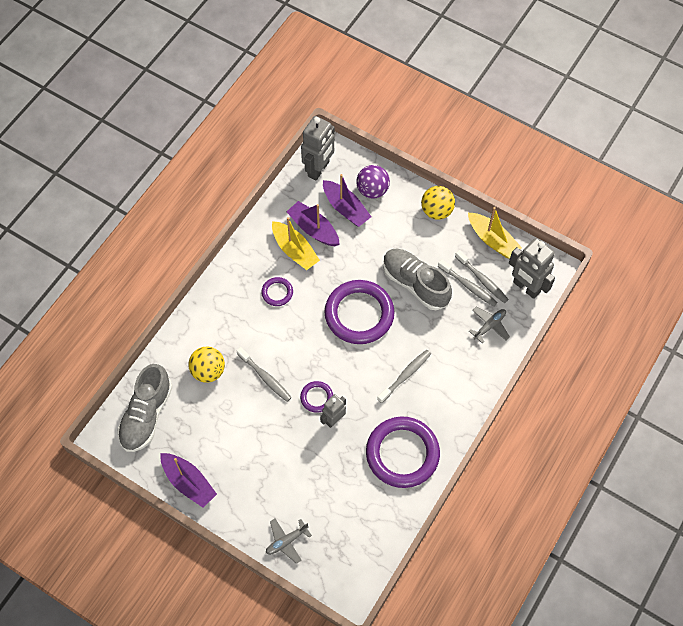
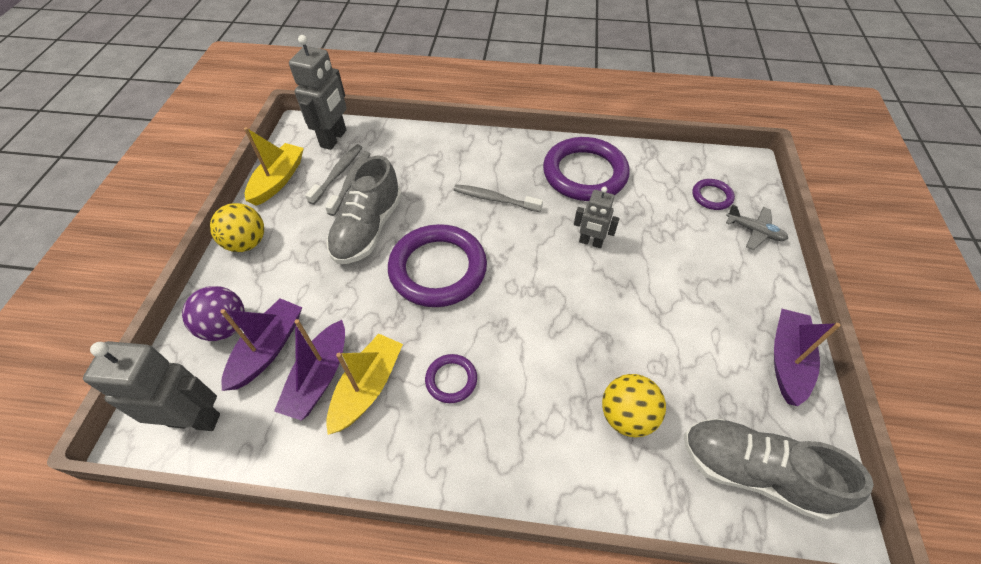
camera: 115 degrees left, 10 degrees down
grey shoe [117,364,173,452] -> grey shoe turned 150 degrees counterclockwise [684,419,874,521]
grey toothbrush [236,347,292,402] -> none
purple ring [300,381,333,413] -> purple ring moved to [692,179,735,210]
grey plane [469,307,510,344] -> none

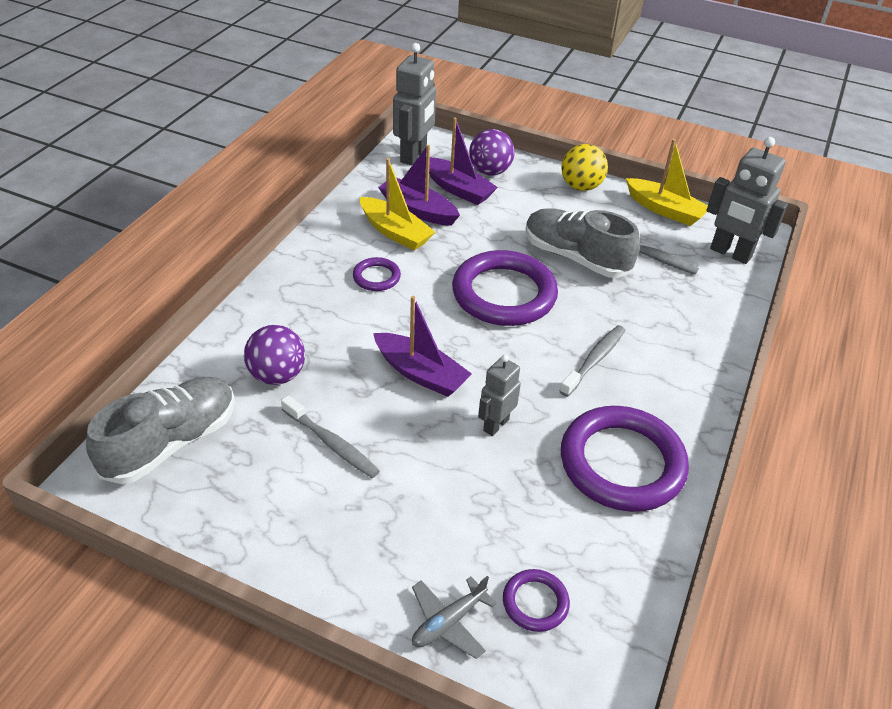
camera: 105 degrees right, 10 degrees down
grey toothbrush [305,144,363,205] -> grey toothbrush moved to [281,395,380,478]
yellow ball [602,374,666,437] -> purple ball [244,325,305,385]
purple boat [774,309,841,406] -> purple boat moved to [373,296,472,397]

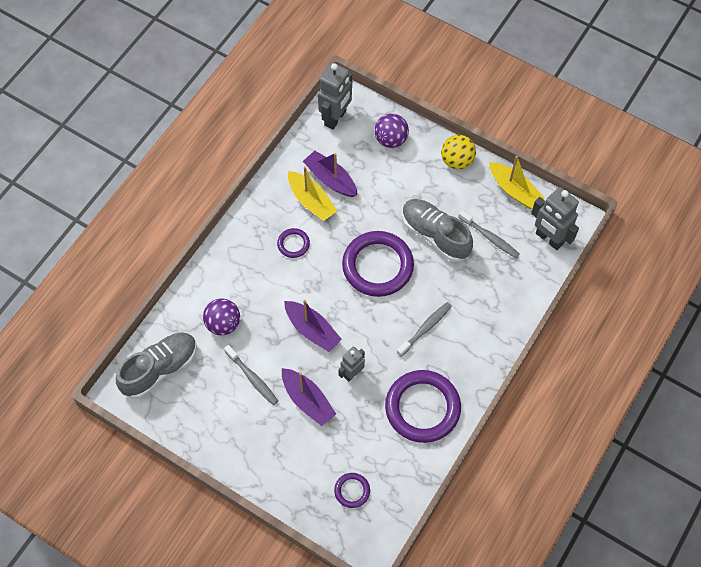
camera: 10 degrees right, 20 degrees up
grey plane [412,576,497,659] -> none
purple boat [429,117,498,205] -> purple boat moved to [282,368,336,426]

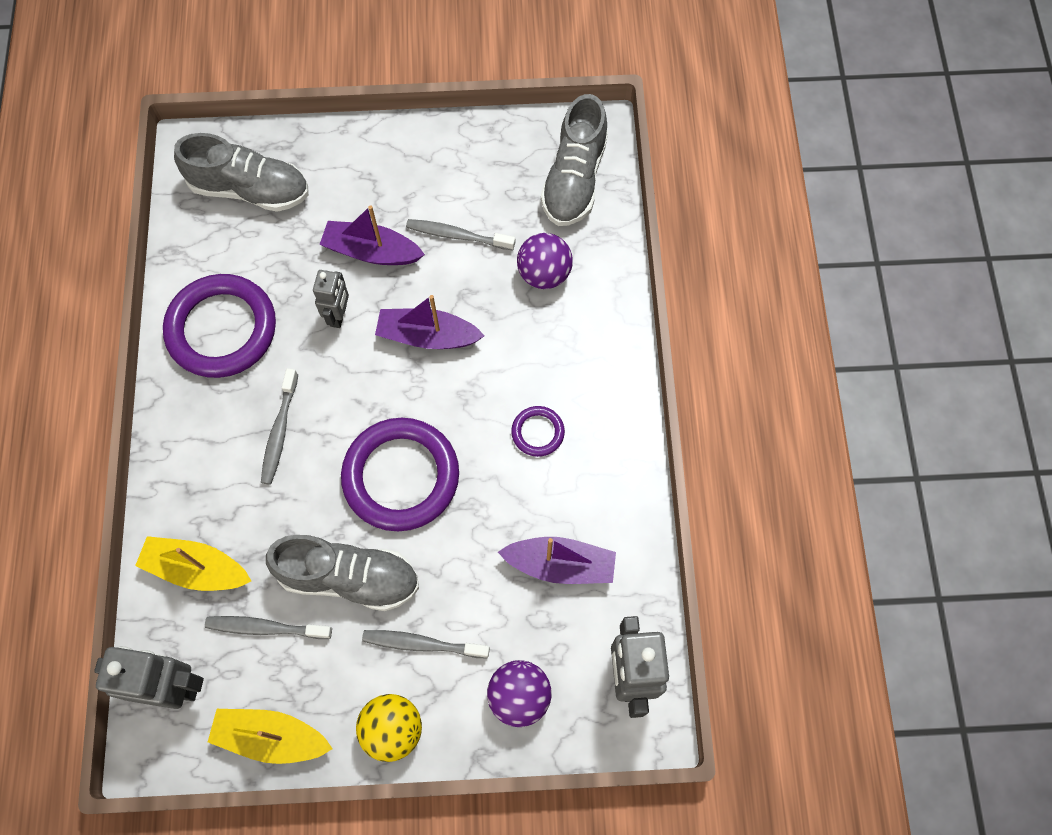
camera: 145 degrees right, 5 degrees up
yellow boat [288,166,337,221] -> yellow boat moved to [135,536,251,591]
purple ring [334,473,370,508] -> grey shoe [174,133,309,212]
none -> grey toothbrush [362,630,490,659]

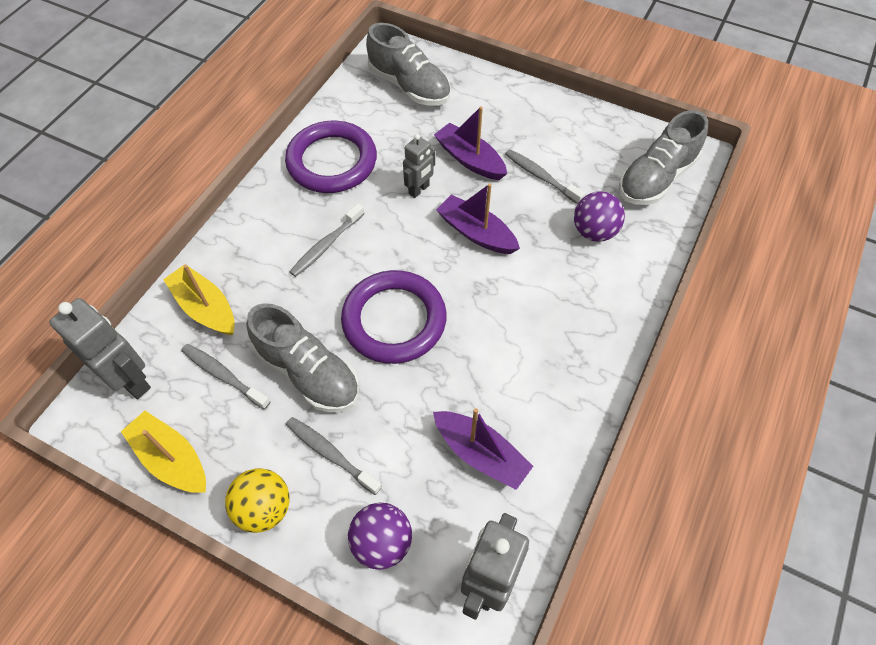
camera: 30 degrees right, 10 degrees down
purple ring [511,406,565,457] -> none

